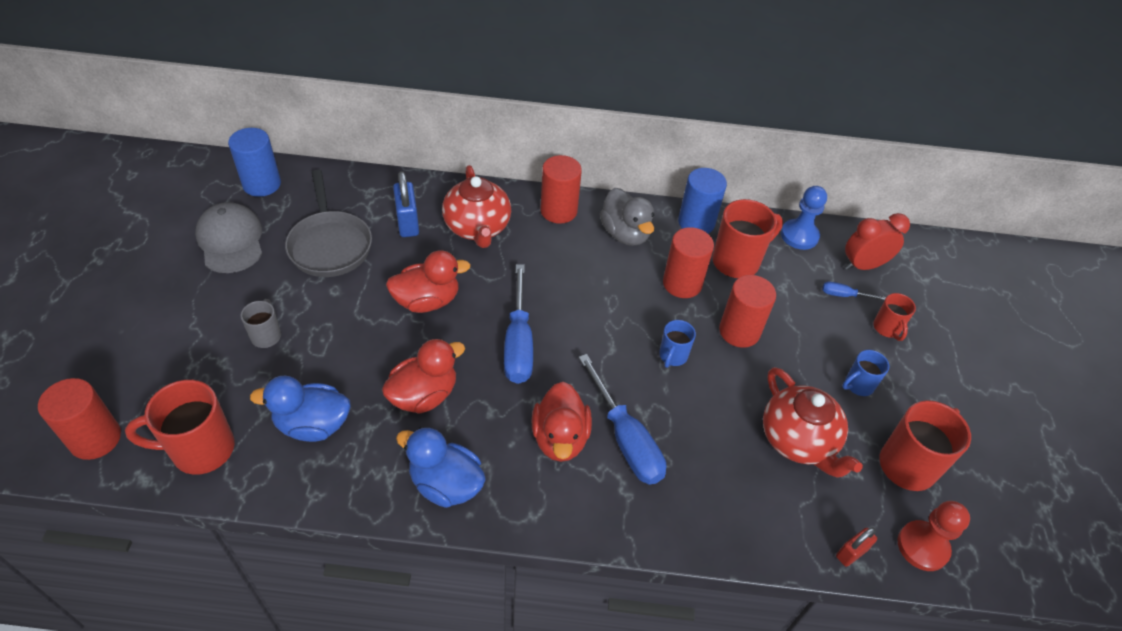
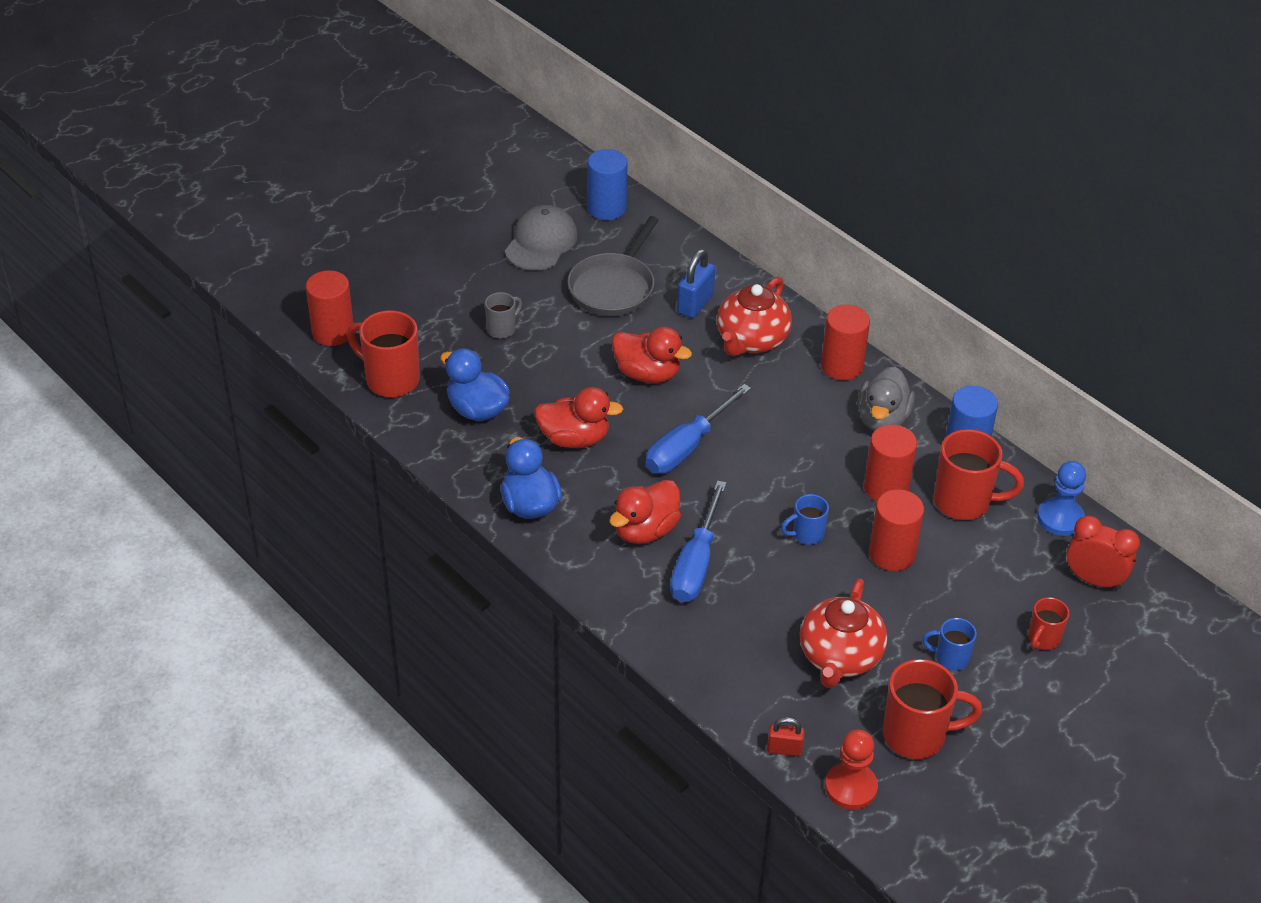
camera: 45 degrees right, 5 degrees down
blue screwdriver [822,282,886,300] -> none

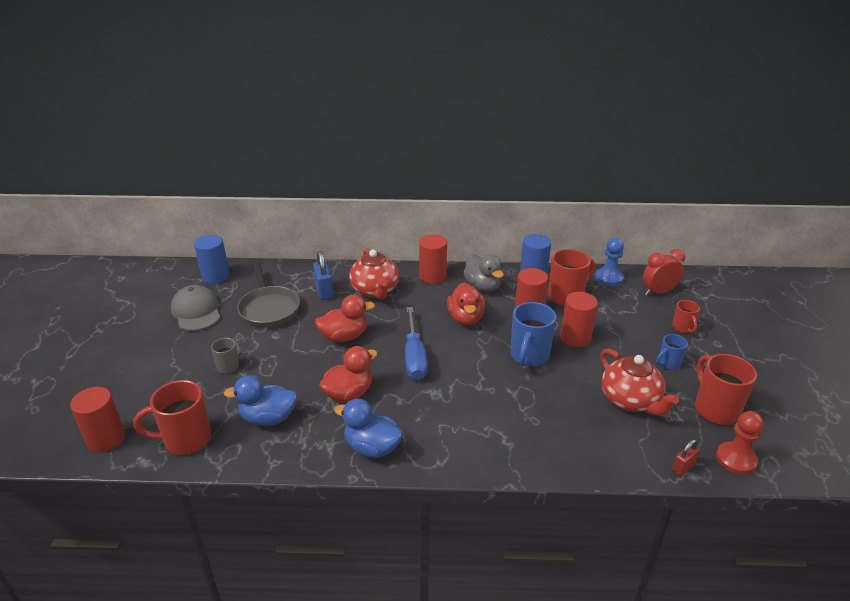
camera: 45 degrees left, 10 degrees down
red duck [609,480,681,544] -> red duck moved to [447,282,485,325]
blue screwdriver [670,480,727,603] -> none
blue mug [781,494,829,545] -> blue mug [510,302,556,366], size x1.82
red mug [883,659,982,759] -> red mug turned 60 degrees counterclockwise [695,354,757,425]

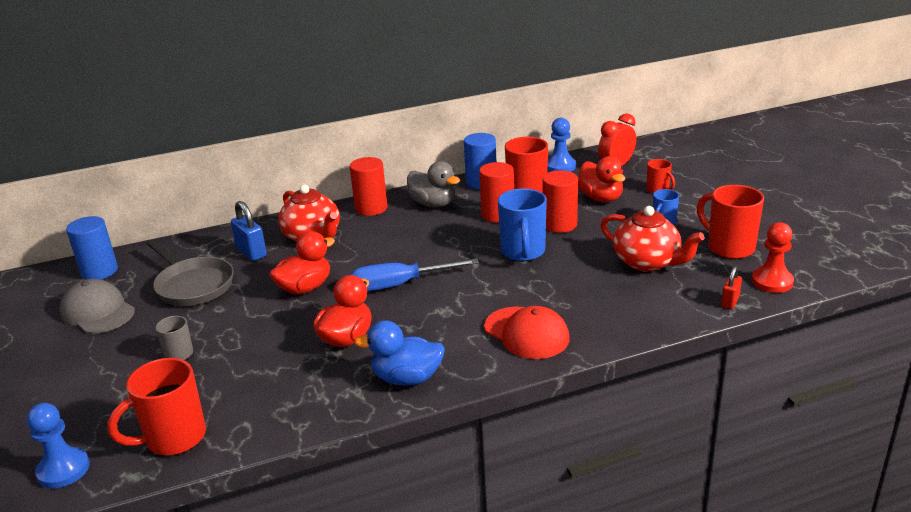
camera: 20 degrees left, 5 degrees down
red cylinder [70,387,125,453] -> blue pawn [27,403,90,488]
blue duck [224,375,297,426] -> none
blue screwdriver [405,307,428,380] -> blue screwdriver turned 105 degrees clockwise [350,258,479,291]
red duck [447,282,485,325] -> red duck moved to [578,156,625,202]
none -> red cap [484,306,570,359]

